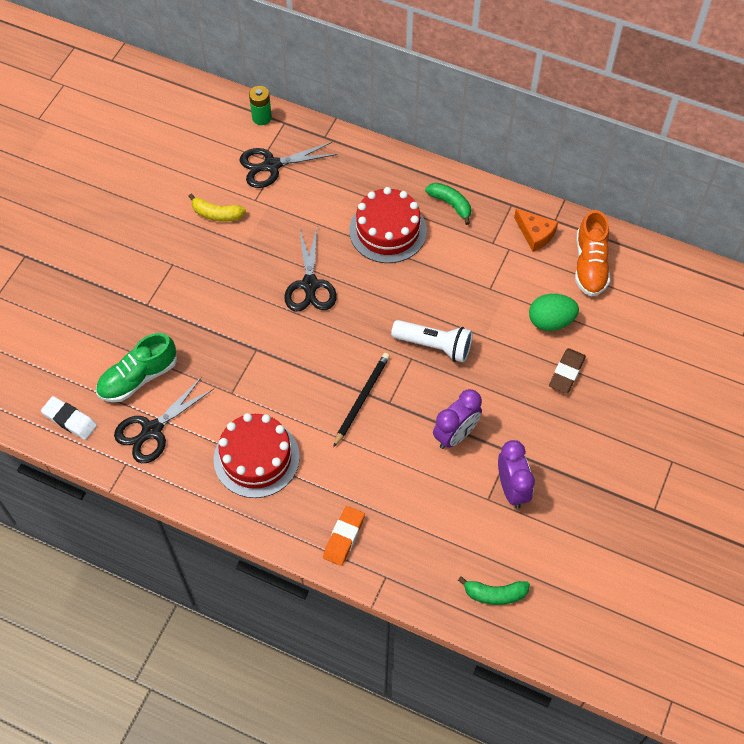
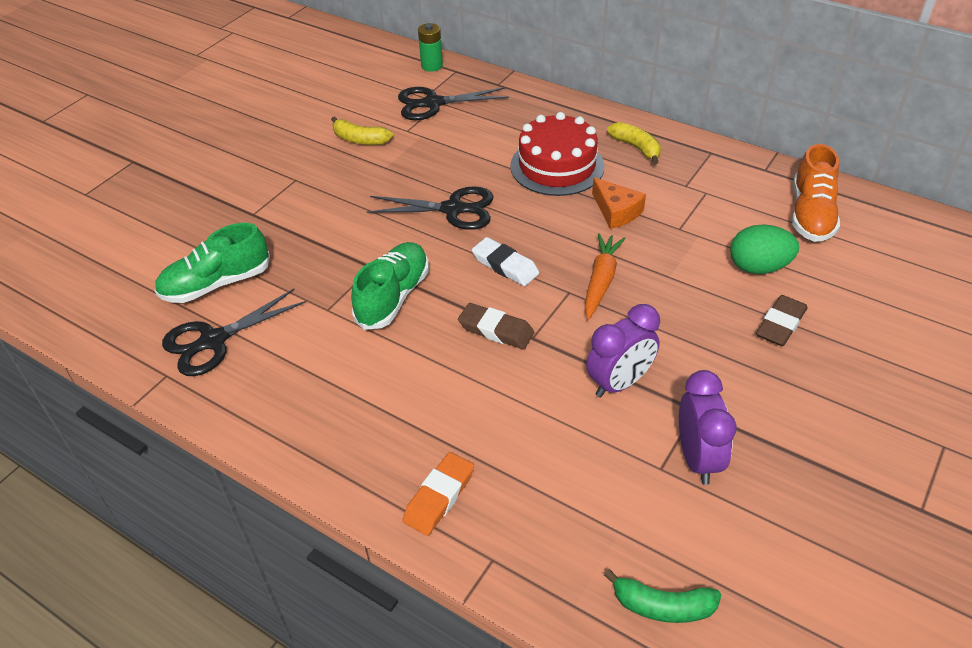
camera: 10 degrees right, 15 degrees down
white eraser [41,396,97,440] -> white eraser moved to [472,237,539,286]
red cake [214,413,300,498] -> none
black scissors [284,228,337,312] -> black scissors turned 90 degrees counterclockwise [366,186,494,230]
black pencil [333,353,390,447] -> brown eraser [458,303,534,349]
white flashlight [391,320,473,363] -> orange carrot [584,233,626,319]
green banana [425,183,471,225] -> yellow banana [607,122,661,164]
orange cheese [514,209,558,252] -> orange cheese moved to [592,178,646,229]
none -> green shoe [351,242,429,330]

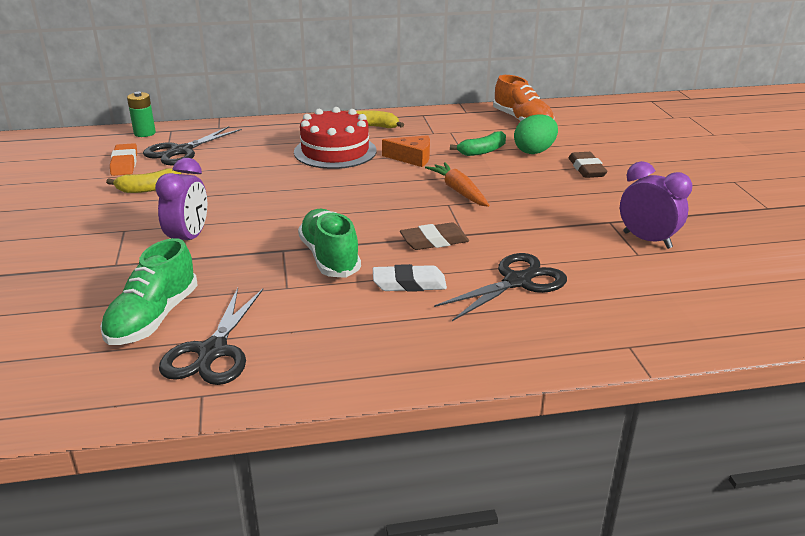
camera: 45 degrees left, 15 degrees down
black scissors [366,186,494,230] -> black scissors moved to [434,253,567,321]
orange eraser [402,452,474,536] -> orange eraser moved to [110,143,137,176]
white eraser [472,237,539,286] -> white eraser moved to [373,264,447,292]
purple clock [586,304,660,398] -> purple clock moved to [155,158,207,240]
green banana [604,569,721,623] -> green banana moved to [450,131,506,156]

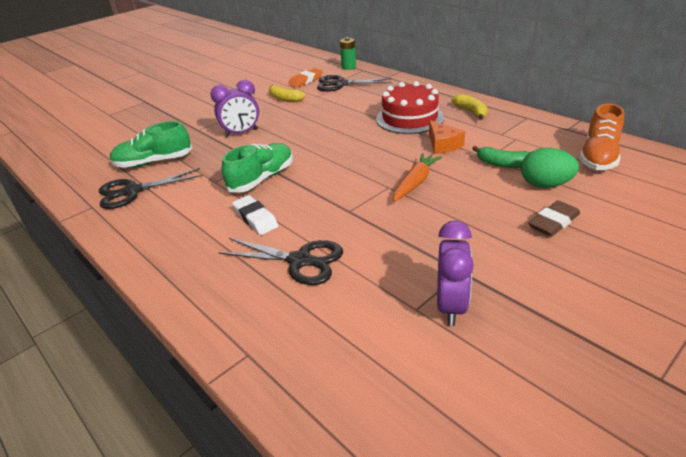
camera: 60 degrees right, 5 degrees up
brown eraser [400,222,469,250] -> none

